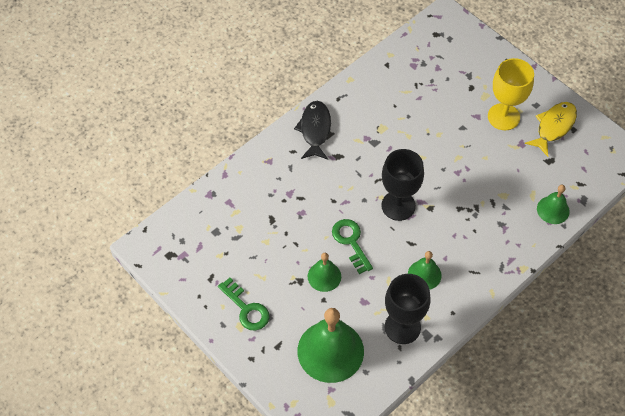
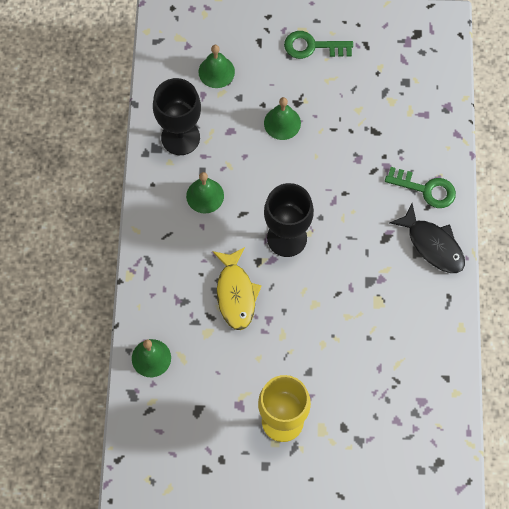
camera: 135 degrees right, 10 degrees up
green bell [298,308,364,383] -> green bell [198,45,235,88], size x0.53
green key [332,219,373,274] -> green key moved to [385,167,456,208]
yellow fish [525,102,577,157] -> yellow fish moved to [213,247,261,330]

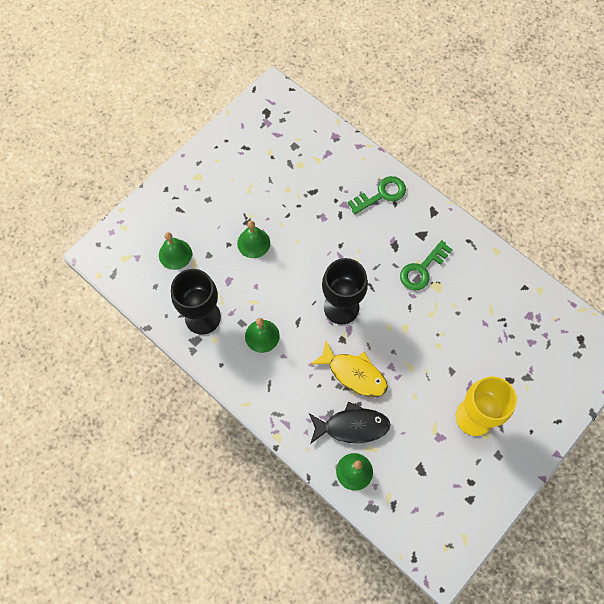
camera: 50 degrees left, 0 degrees up
green key [284,31,353,59] -> green key moved to [400,240,453,291]
black fish [389,203,465,273] -> black fish moved to [309,401,391,444]

